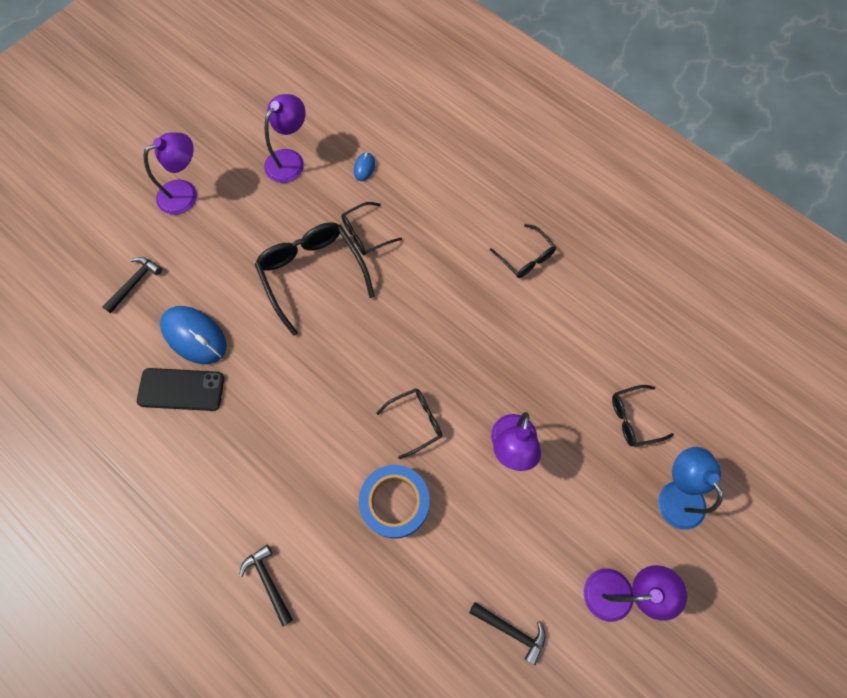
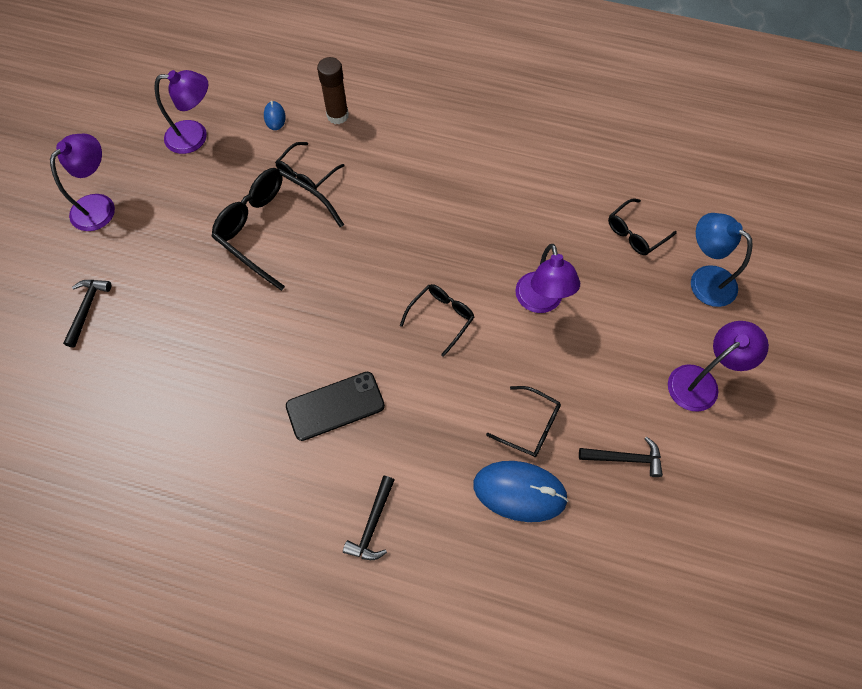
camera: 25 degrees left, 5 degrees down
black phone [137,368,225,411] -> black phone moved to [286,372,385,441]
blue mouse [160,306,227,364] -> blue mouse moved to [473,461,569,522]
black hammer [239,545,293,627] -> black hammer turned 105 degrees counterclockwise [343,476,395,560]
purple lamp [264,94,305,183] -> purple lamp turned 75 degrees clockwise [155,70,208,154]
blue tape [359,465,430,538] -> none
black glasses [490,224,556,278] -> black glasses moved to [486,386,561,457]
none -> brown glue stick [317,57,349,124]

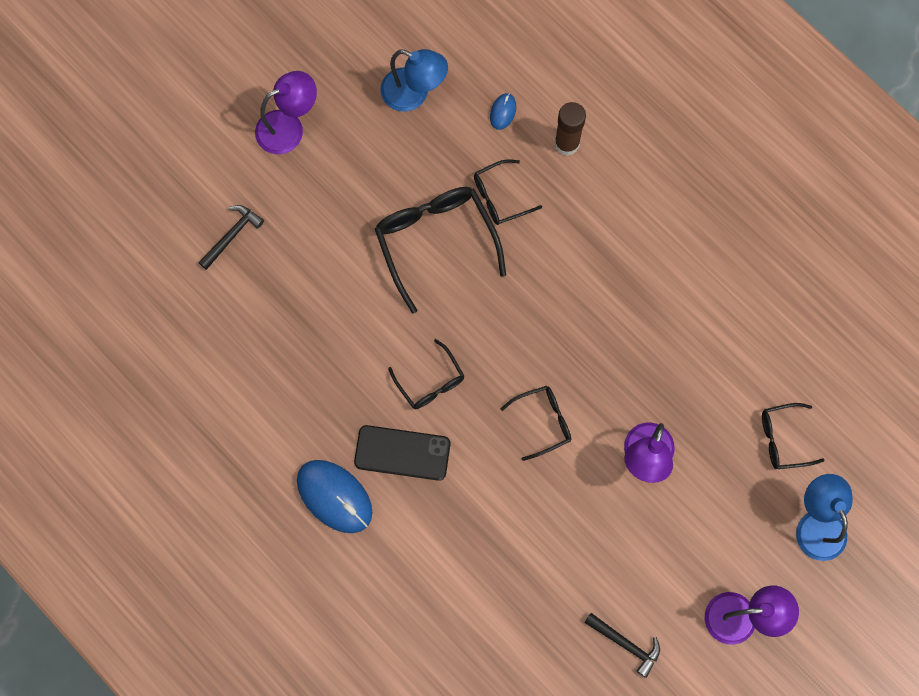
camera: 30 degrees right, 10 degrees up
purple lamp [155,70,208,154] -> blue lamp [380,49,448,112]
black hammer [343,476,395,560] -> none
blue mouse [473,461,569,522] -> blue mouse moved to [297,460,373,533]
black glasses [486,386,561,457] -> black glasses moved to [388,339,464,409]

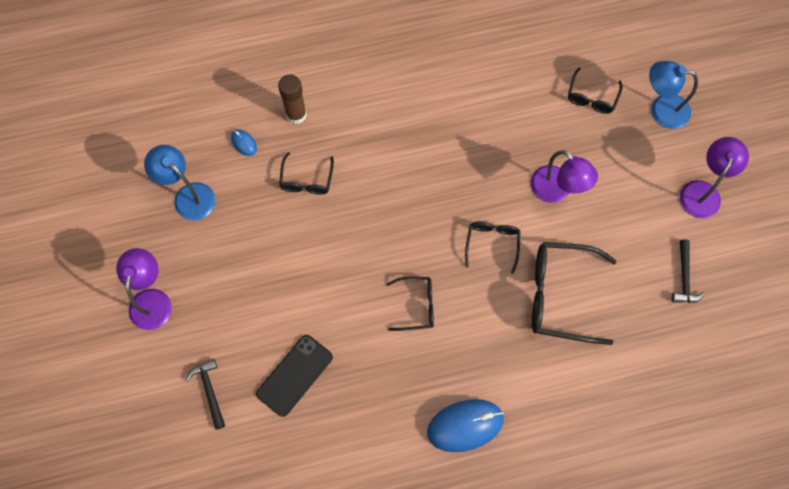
camera: 60 degrees left, 5 degrees down
black phone [354,425,450,481] -> black phone moved to [256,335,333,417]
black glasses [375,187,506,313] -> black glasses moved to [532,242,617,345]
blue lamp [380,49,448,112] -> blue lamp turned 105 degrees counterclockwise [144,145,216,220]
black hammer [584,613,660,678] -> black hammer turned 120 degrees clockwise [672,239,705,303]

